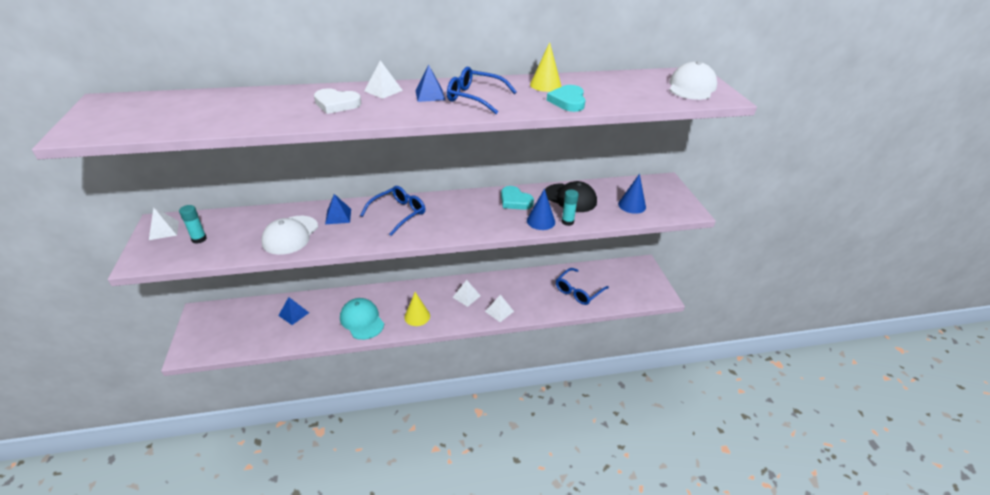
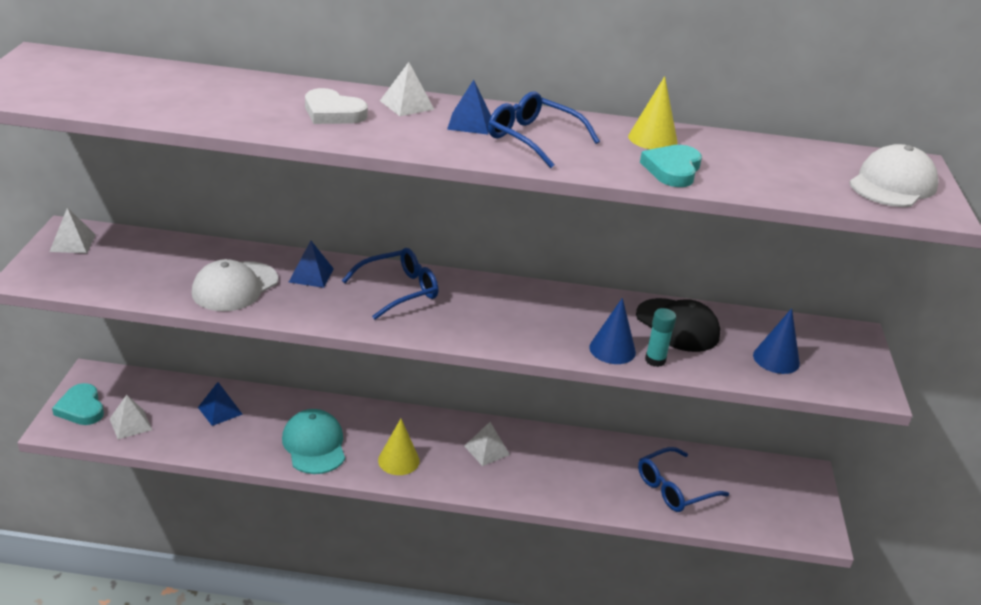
camera: 15 degrees right, 5 degrees down
turquoise glue stick [179,205,207,244] -> none
white pyramid [485,295,514,322] -> white pyramid moved to [110,395,152,439]
turquoise heart [501,186,534,210] -> turquoise heart moved to [52,383,104,425]

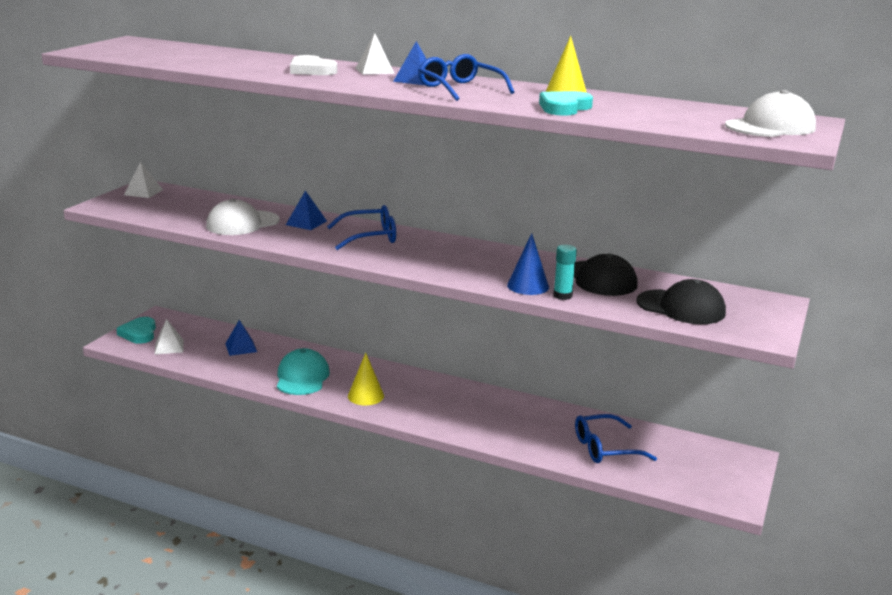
camera: 20 degrees right, 10 degrees down
white pyramid [464,422,510,466] -> none
blue cone [753,308,800,374] -> black cap [636,279,726,324]

